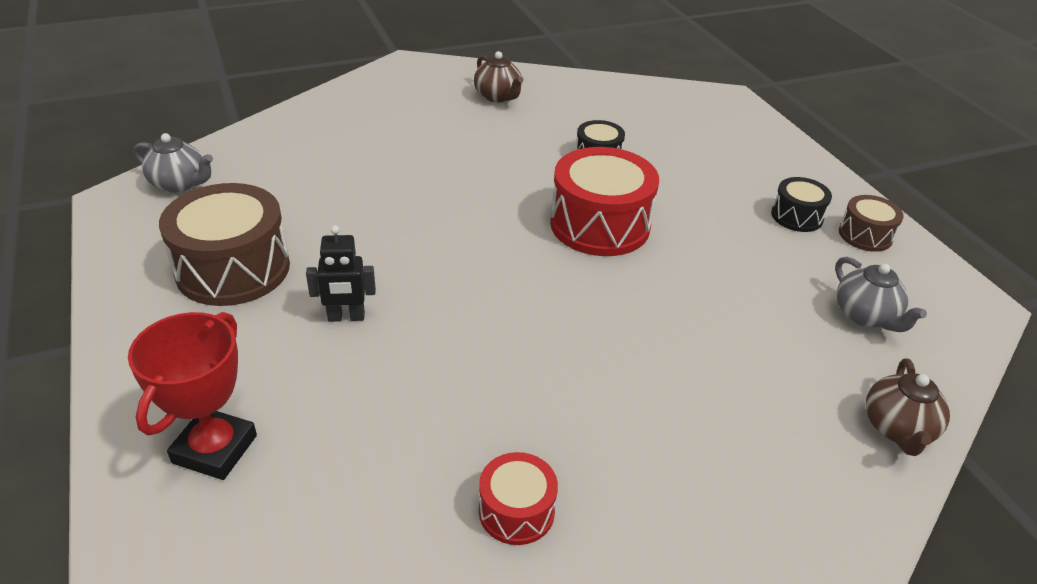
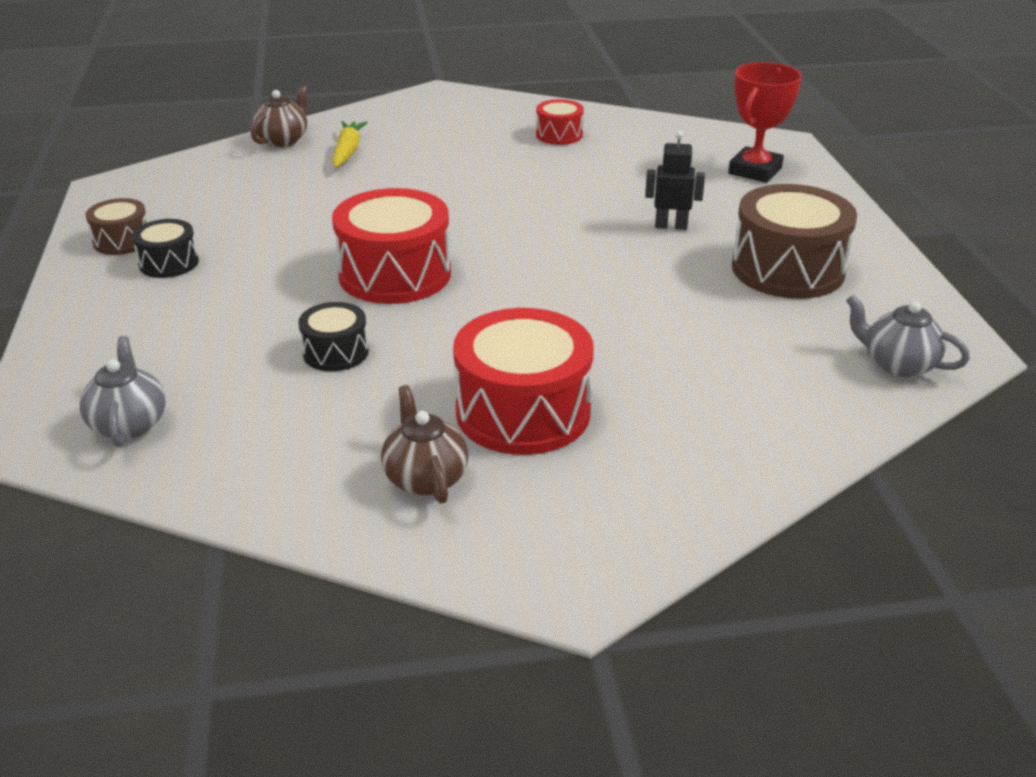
camera: 165 degrees left, 5 degrees down
grey teapot [835,257,927,332] -> grey teapot moved to [79,336,166,447]
none -> yellow carrot [332,121,368,167]
none -> red drum [453,308,594,455]

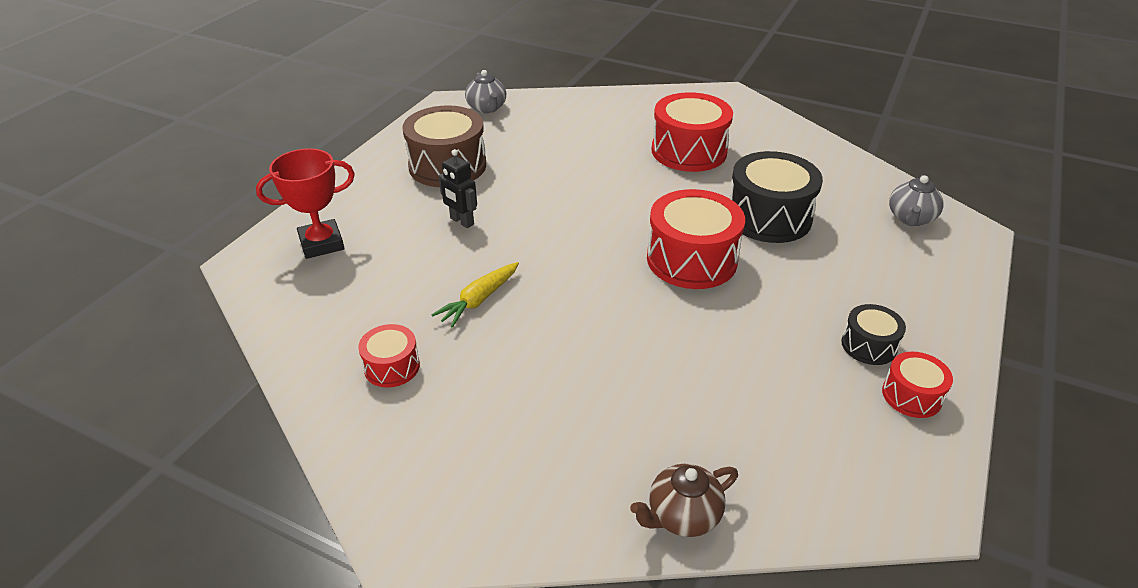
camera: 145 degrees left, 5 degrees up
brown drum [86,198,147,255] -> red drum [882,352,953,418]
black drum [298,302,369,371] -> black drum [730,151,823,243], size x1.91
yellow carrot [332,121,368,167] -> yellow carrot moved to [431,262,519,328]
brown teapot [381,385,468,504] -> none

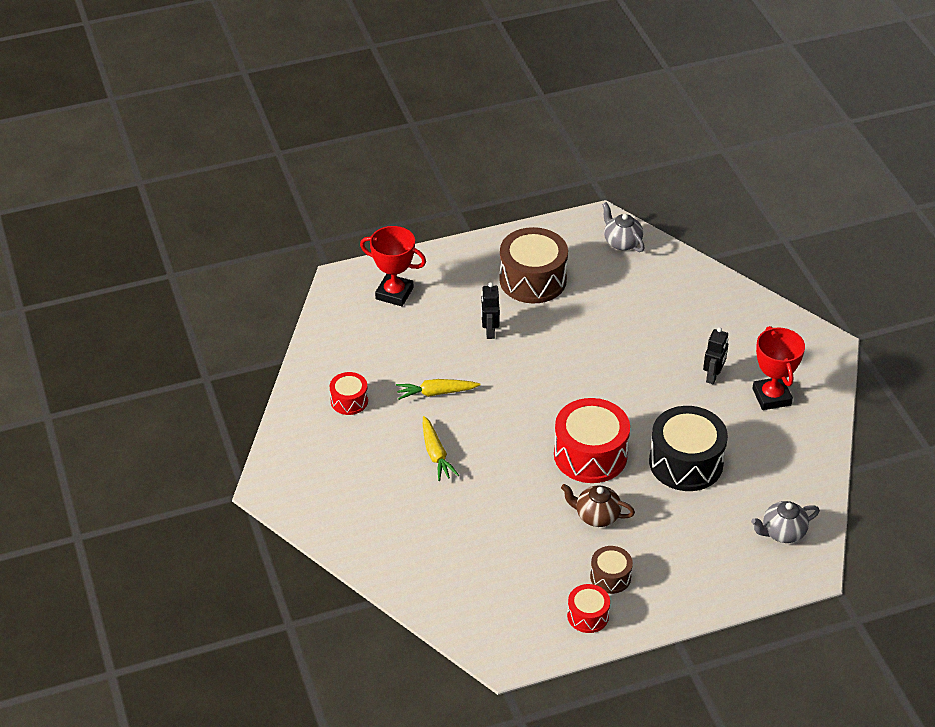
camera: 45 degrees right, 5 degrees up
grey teapot [465,70,506,113] -> grey teapot turned 120 degrees clockwise [602,202,644,252]
brown teapot [630,464,738,537] -> brown teapot moved to [561,484,635,527]
red drum [652,92,733,172] -> black robot [703,327,728,384]
black drum [841,304,906,365] -> brown drum [590,546,633,594]
none -> yellow carrot [423,416,459,481]
none -> red trophy [752,326,805,410]

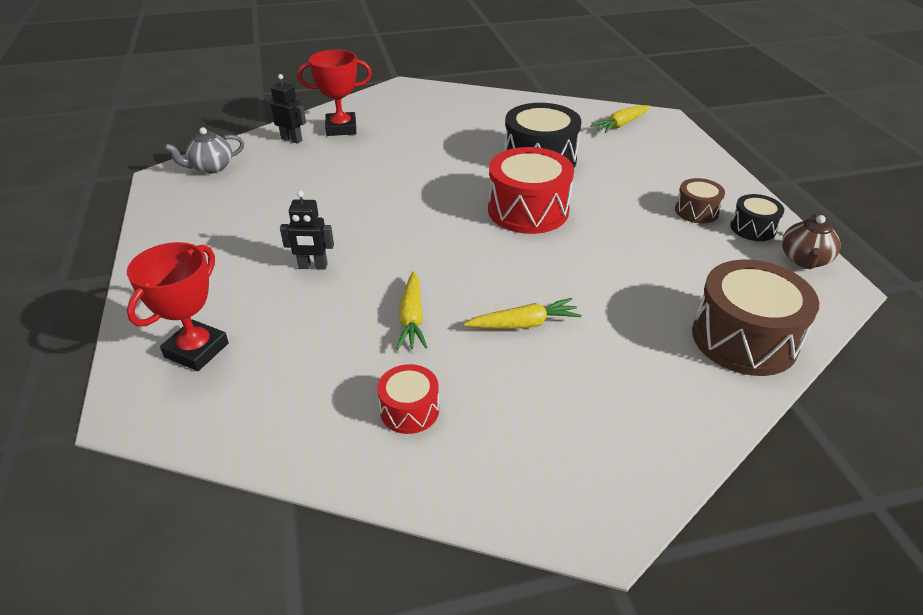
camera: 85 degrees left, 5 degrees down
brown drum [499,227,568,303] -> brown drum moved to [692,260,819,376]
brown teapot [561,484,635,527] -> brown teapot moved to [782,214,841,269]
red drum [567,584,610,633] -> black drum [730,194,784,241]
black robot [703,327,728,384] -> black robot moved to [270,74,306,144]
grey teapot [751,501,820,543] -> yellow carrot [591,105,650,133]
red trophy [752,326,805,410] -> red trophy moved to [298,49,372,136]

